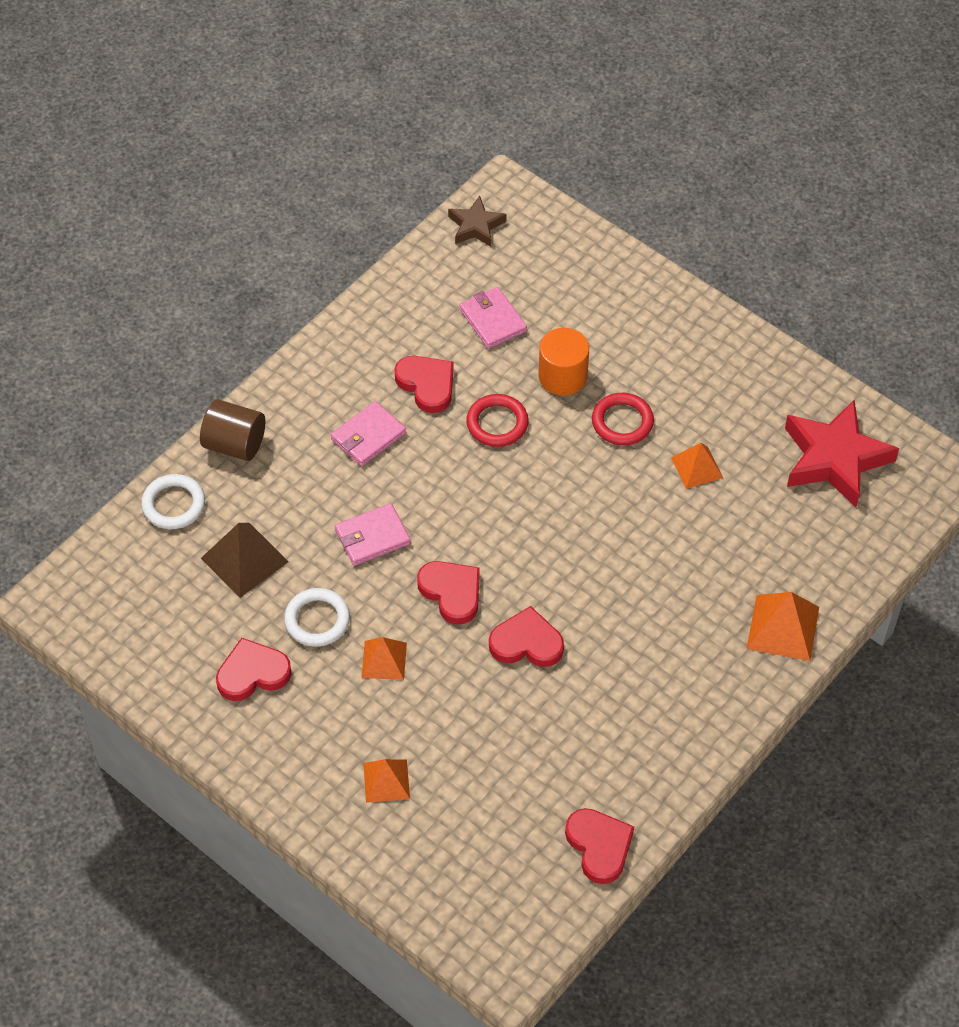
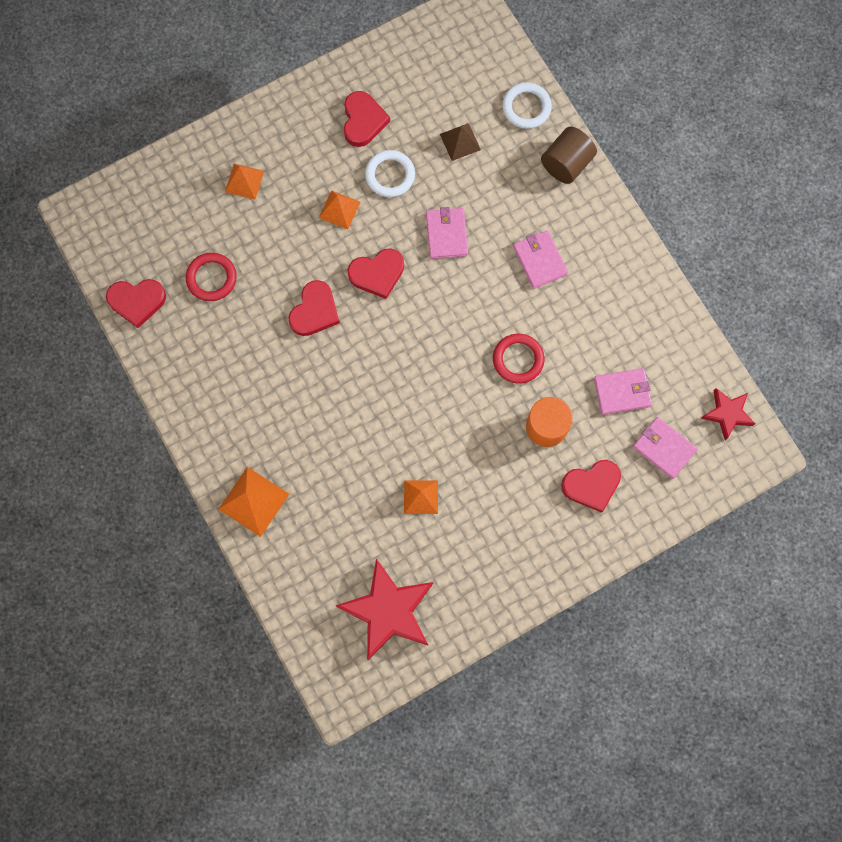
camera: 110 degrees right, 20 degrees up
brown pyramid [201,523,289,598] -> brown pyramid [440,123,481,161], size x0.66
red heart [394,356,453,413] -> red heart moved to [561,460,621,513]
brown star [448,196,506,247] -> red star [701,388,756,440]
red ring [592,393,654,445] -> red ring moved to [186,253,237,301]
none -> pink wallet [633,417,698,479]

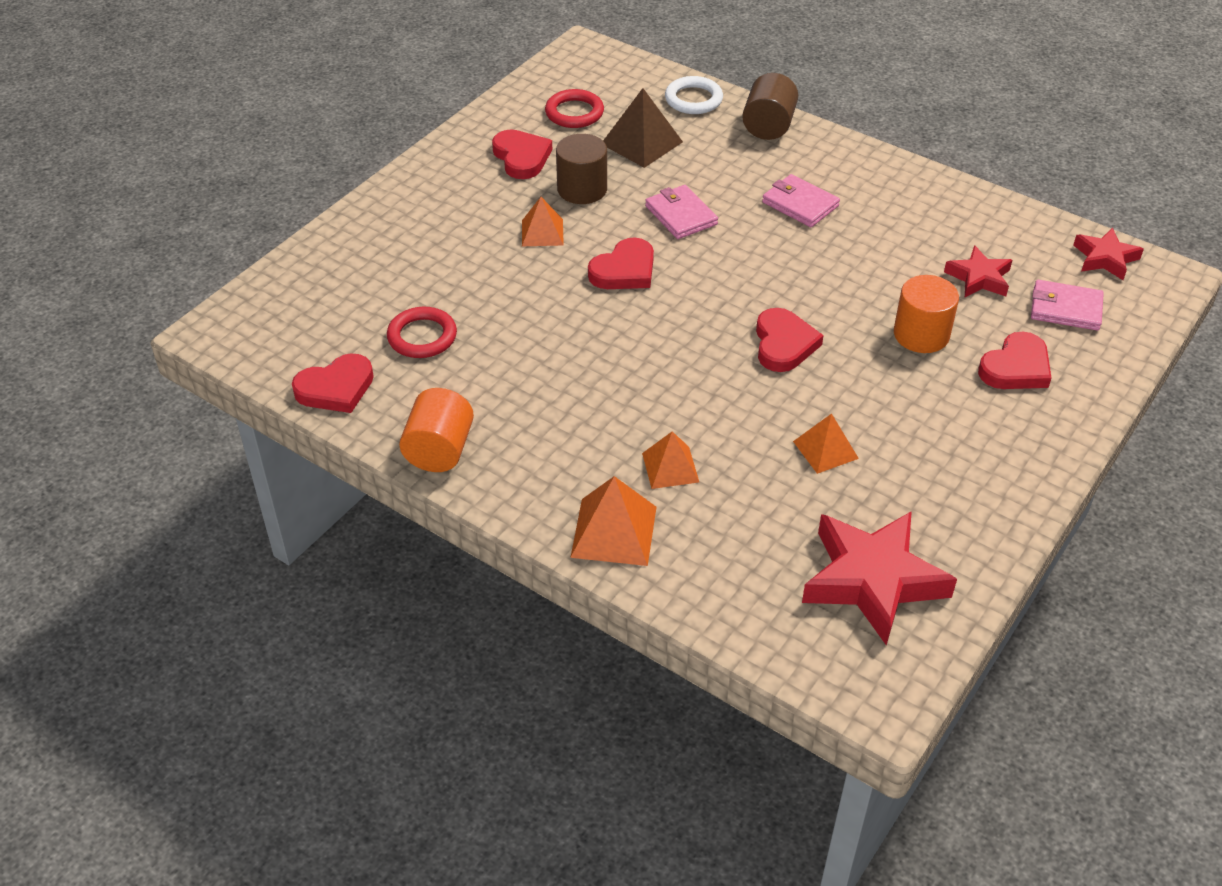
camera: 25 degrees left, 30 degrees down
orange pyramid [225,164,264,199] -> orange pyramid moved to [642,431,699,489]
red heart [288,280,340,336] -> red heart moved to [756,308,824,372]
white ring [365,150,415,197] -> brown cylinder [556,134,607,204]
brown pyramid [440,123,481,161] -> brown pyramid [603,88,683,168], size x1.52
red ring [493,334,545,384] -> red ring moved to [545,89,604,128]
pink wallet [594,368,652,415] -> red star [944,245,1012,297]
none -> orange cylinder [399,388,474,472]

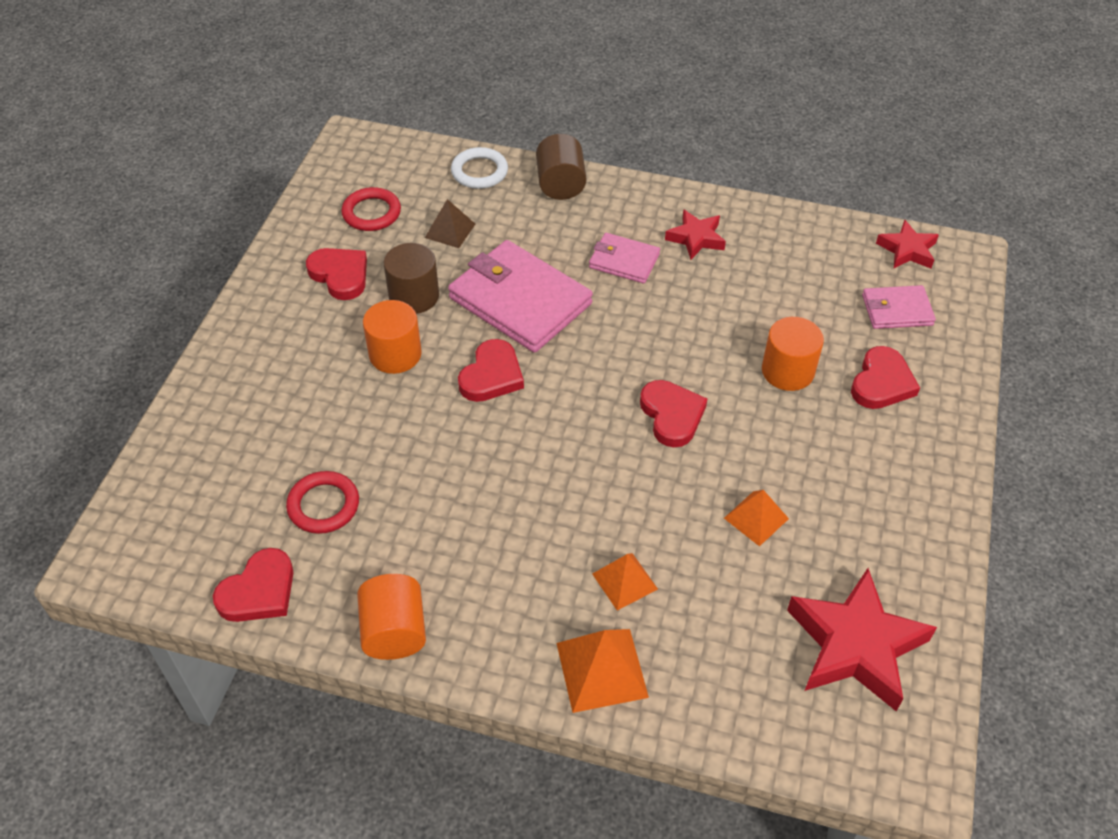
camera: 20 degrees left, 5 degrees up
orange pyramid [522,197,564,246] -> orange cylinder [363,300,422,374]
brown pyramid [603,88,683,168] -> brown pyramid [425,199,475,248], size x0.66
pink wallet [645,185,718,239] -> pink wallet [448,240,593,353], size x1.88
red star [944,245,1012,297] -> red star moved to [665,209,726,260]

